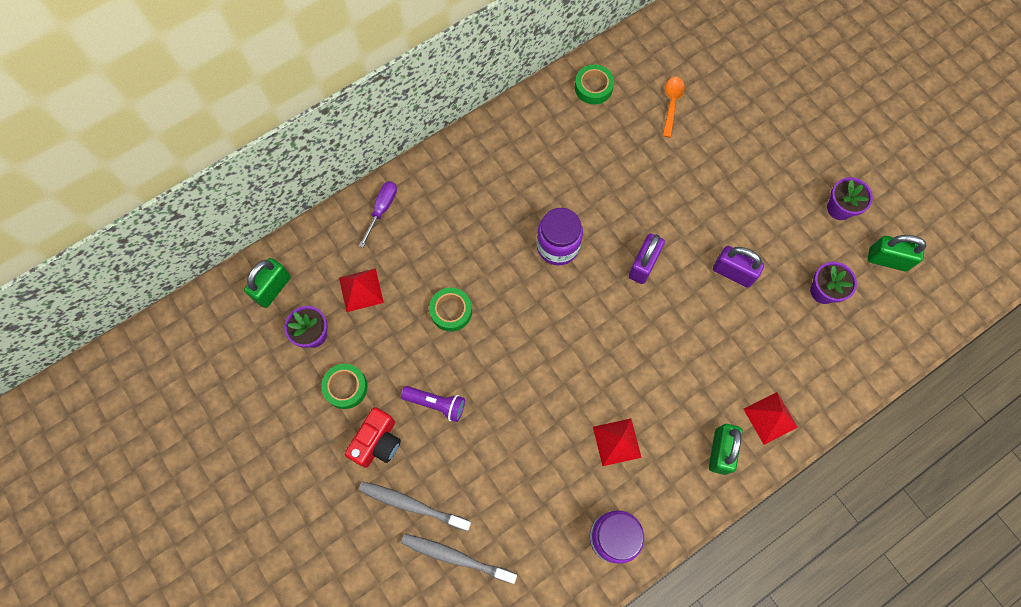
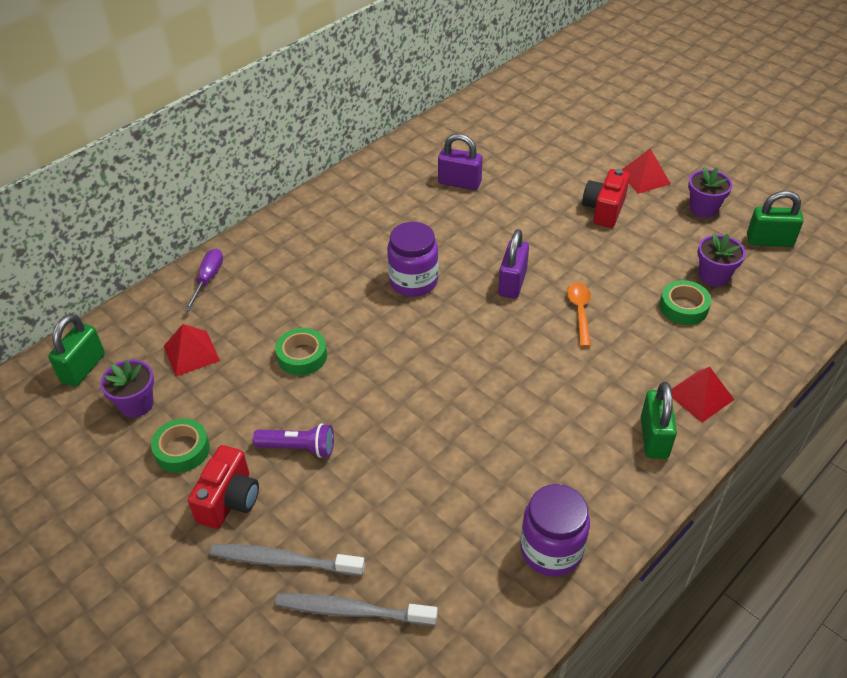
camera: 10 degrees left, 25 degrees down
green tape [575,64,614,105] -> green tape moved to [659,280,711,325]
red pyramid [593,419,642,466] -> red pyramid moved to [622,149,671,194]
orange spoon [663,77,685,137] -> orange spoon moved to [567,282,591,347]
purple padlock [713,246,764,288] -> purple padlock moved to [438,133,482,190]
none -> red camera [582,169,630,228]

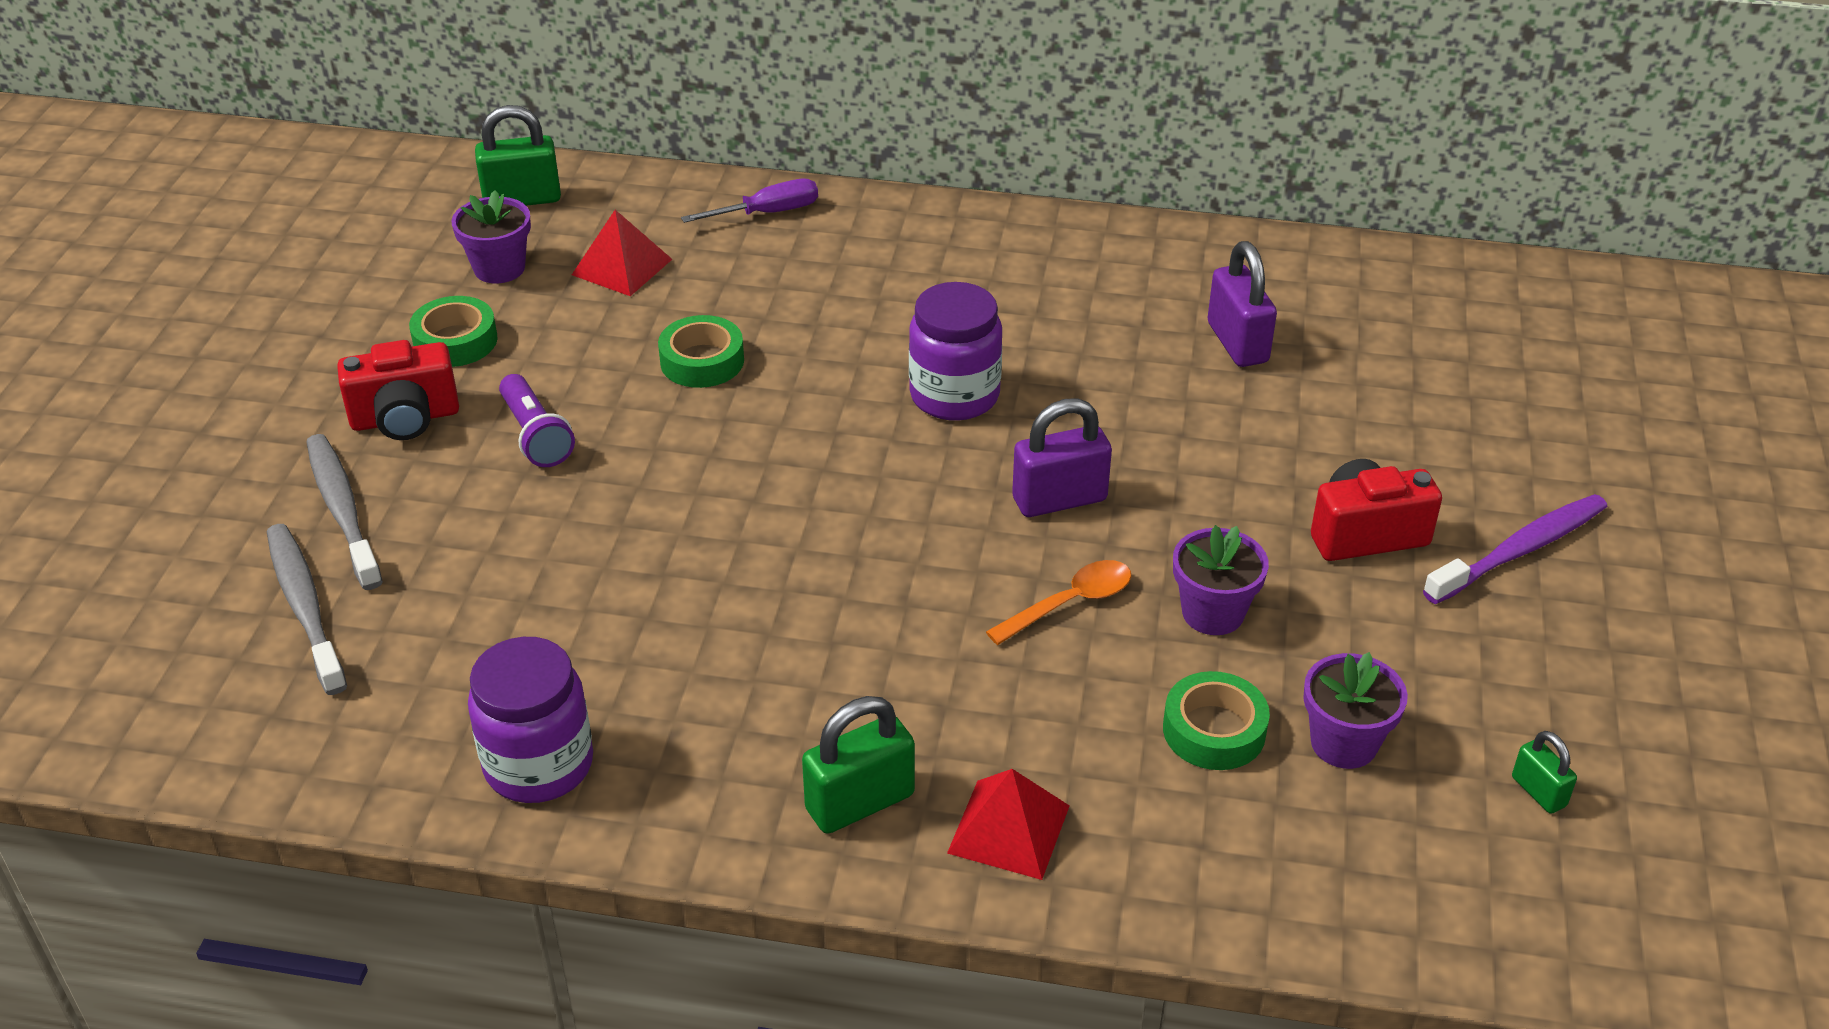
camera: 55 degrees right, 5 degrees down
red pyramid [622,149,671,194] -> purple toothbrush [1423,494,1607,604]
purple flower pot [688,167,733,218] -> purple flower pot moved to [1173,525,1269,635]
green padlock [747,190,804,247] -> green padlock [1512,731,1577,813], size x0.56

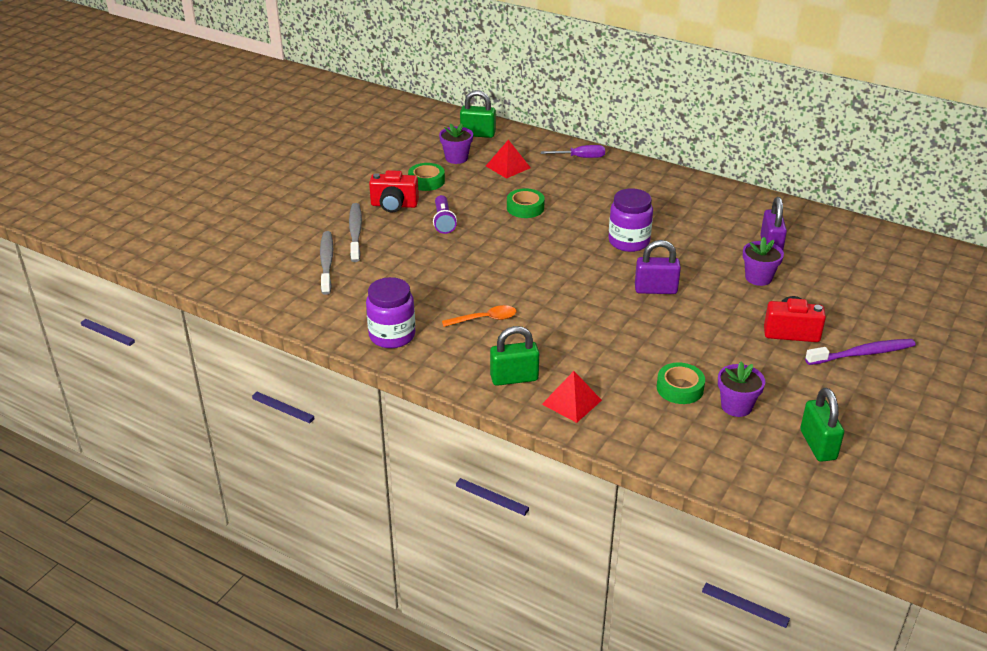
camera: 20 degrees right, 5 degrees down
orange spoon [986,560,1131,645] -> orange spoon moved to [442,305,516,327]
purple flower pot [1173,525,1269,635] -> purple flower pot moved to [743,237,784,286]
green padlock [1512,731,1577,813] -> green padlock [800,388,844,462], size x1.80

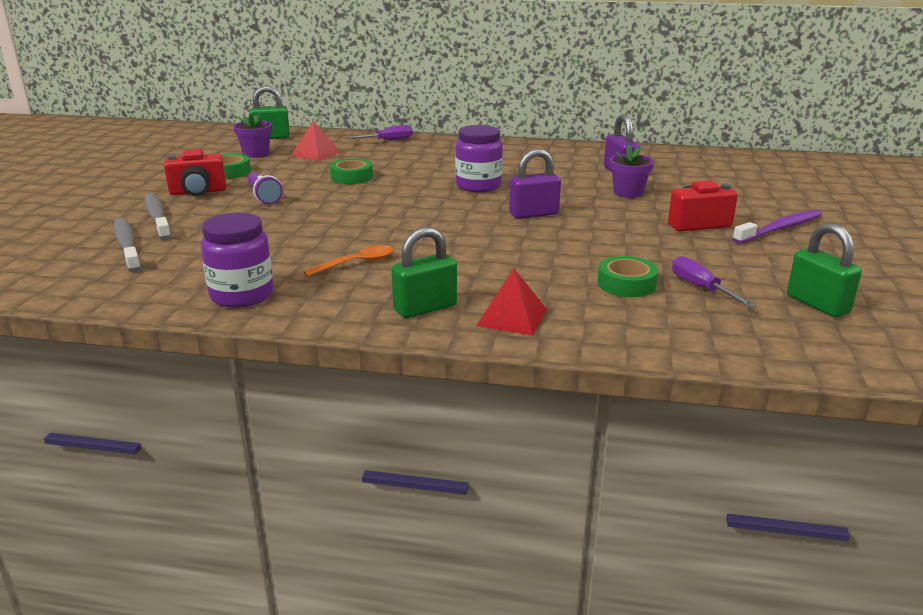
camera: 20 degrees left, 10 degrees down
purple flower pot [718,361,765,417] -> purple screwdriver [672,256,756,307]

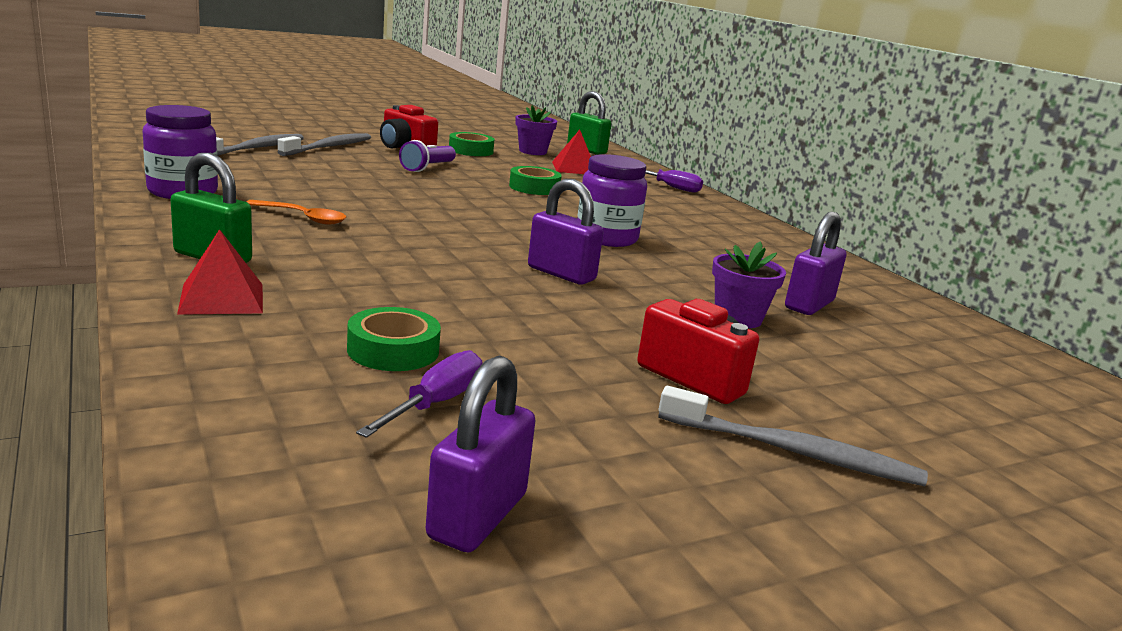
camera: 50 degrees right, 5 degrees down
purple toothbrush [732,209,822,244] -> grey toothbrush [658,386,928,486]
green padlock [787,223,862,317] -> purple padlock [426,355,536,552]

